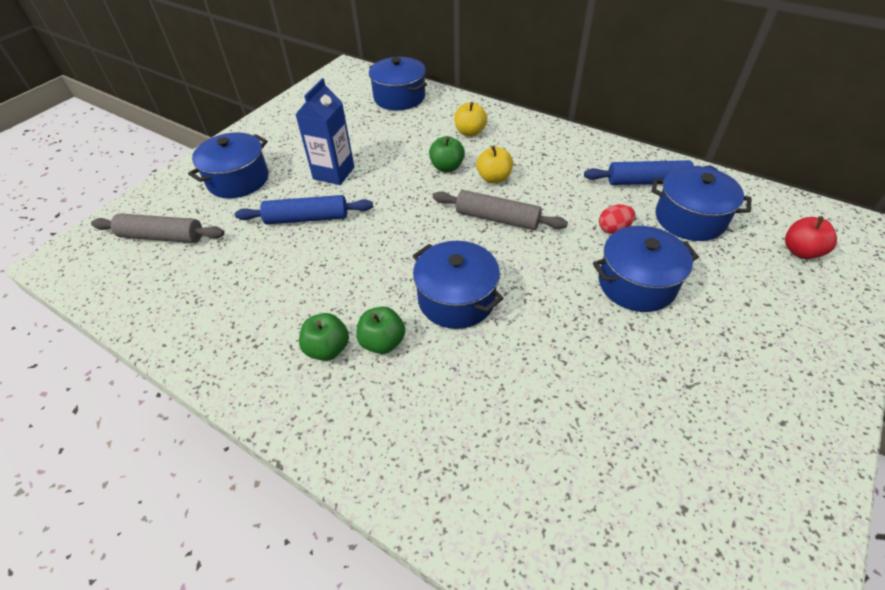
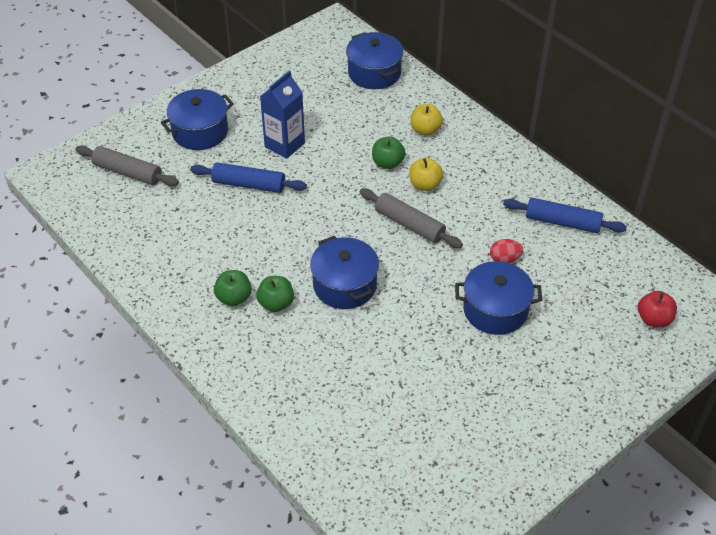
camera: 15 degrees right, 0 degrees up
blue pot [651,166,751,241] -> none

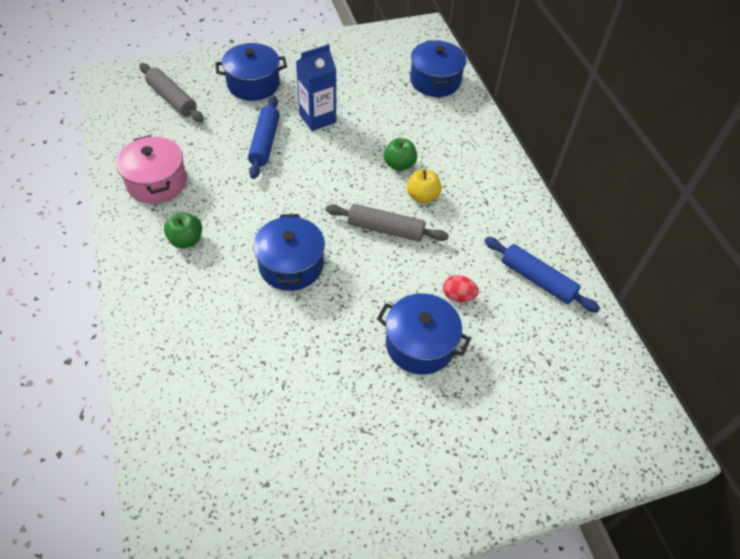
camera: 20 degrees right, 5 degrees up
blue rolling pin [190,162,307,193] -> blue rolling pin turned 60 degrees clockwise [248,96,280,179]
green apple [256,276,294,312] -> none
grey rolling pin [360,189,463,248] -> grey rolling pin turned 45 degrees counterclockwise [326,204,449,241]
yellow apple [410,104,443,136] -> none
red apple [638,291,677,327] -> none
none -> pink pot [116,135,187,204]

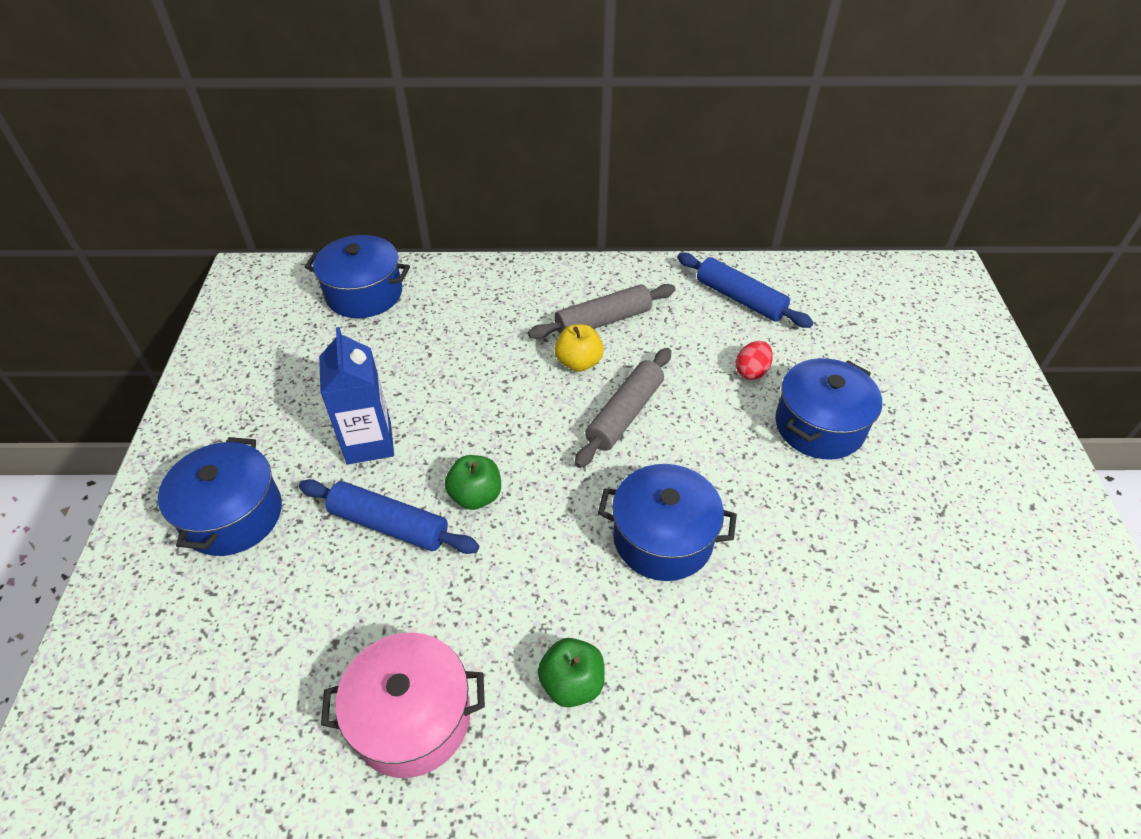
camera: 70 degrees left, 5 degrees down
grey rolling pin [139,63,204,122] -> grey rolling pin moved to [528,284,676,339]
green apple [384,138,417,171] -> green apple moved to [445,455,501,510]
blue rolling pin [485,237,600,313] -> blue rolling pin turned 75 degrees clockwise [677,253,813,328]

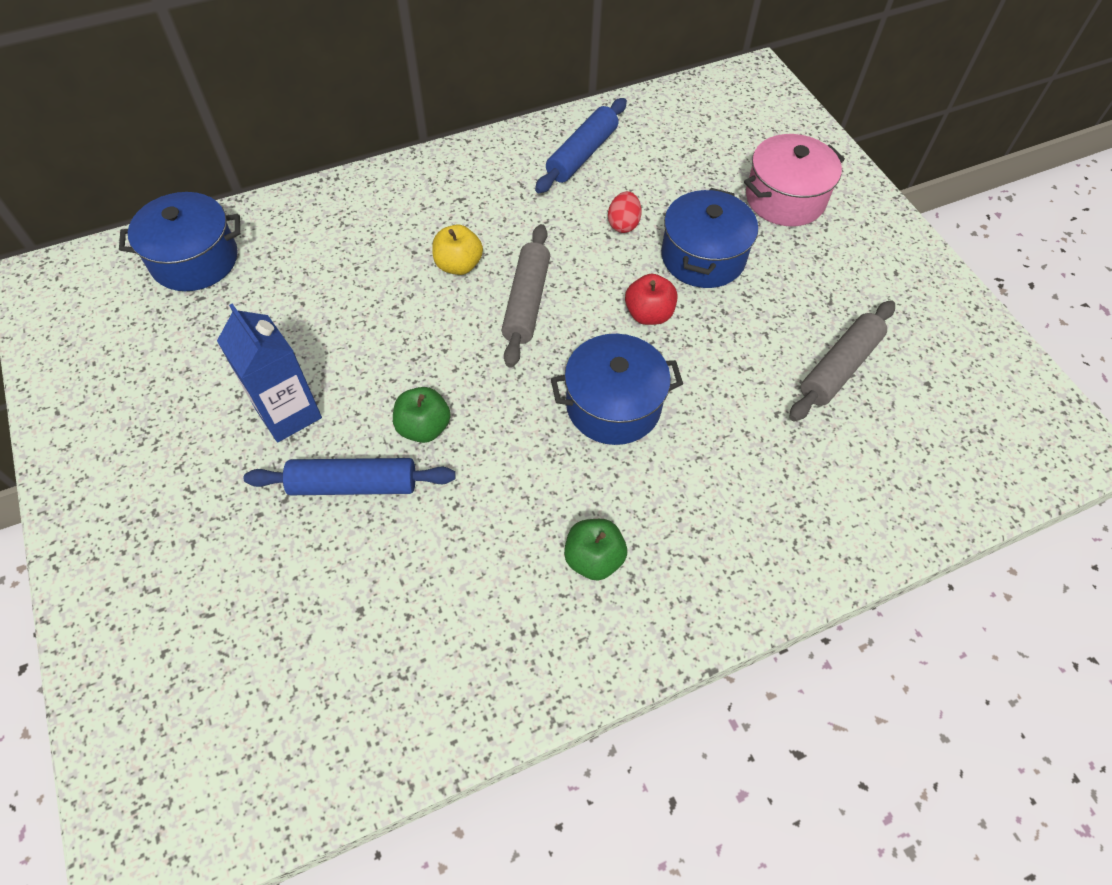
camera: 25 degrees left, 10 degrees up
blue pot [158,437,282,556] -> none
pink pot [321,633,485,778] -> pink pot moved to [744,134,845,226]
grey rolling pin [528,284,676,339] -> grey rolling pin moved to [789,300,895,422]
blue rolling pin [677,253,813,328] -> blue rolling pin turned 75 degrees counterclockwise [535,98,627,193]
none -> red apple [625,274,677,325]

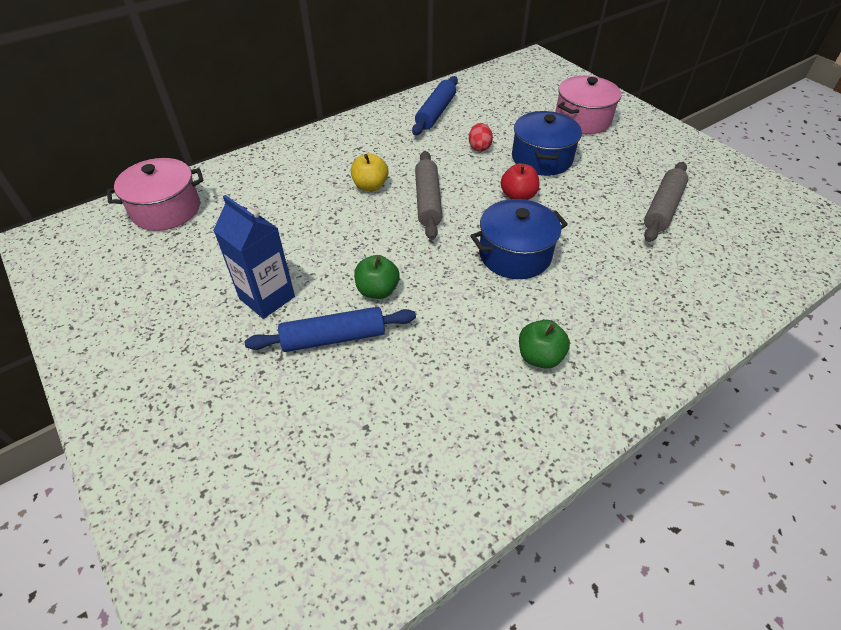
camera: 10 degrees left, 10 degrees down
blue pot [119,192,240,291] -> pink pot [107,158,204,231]

